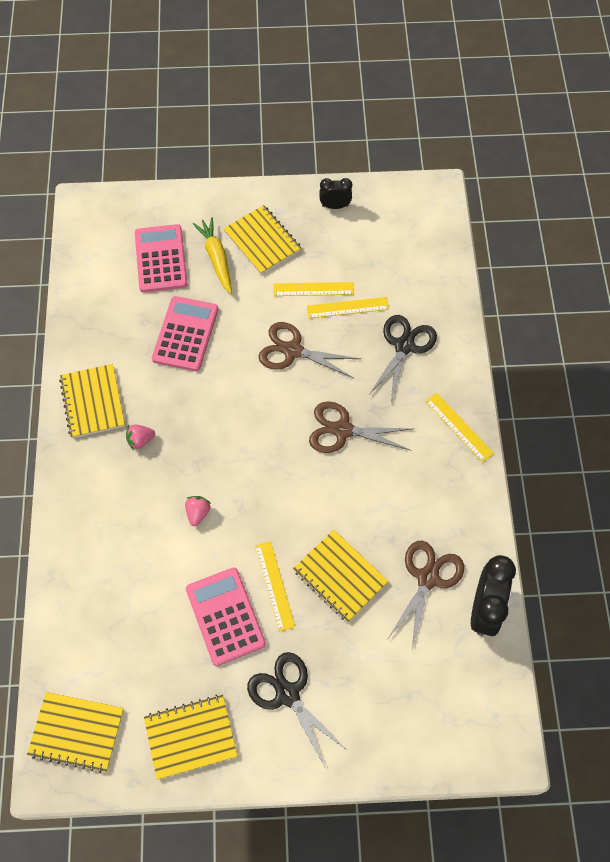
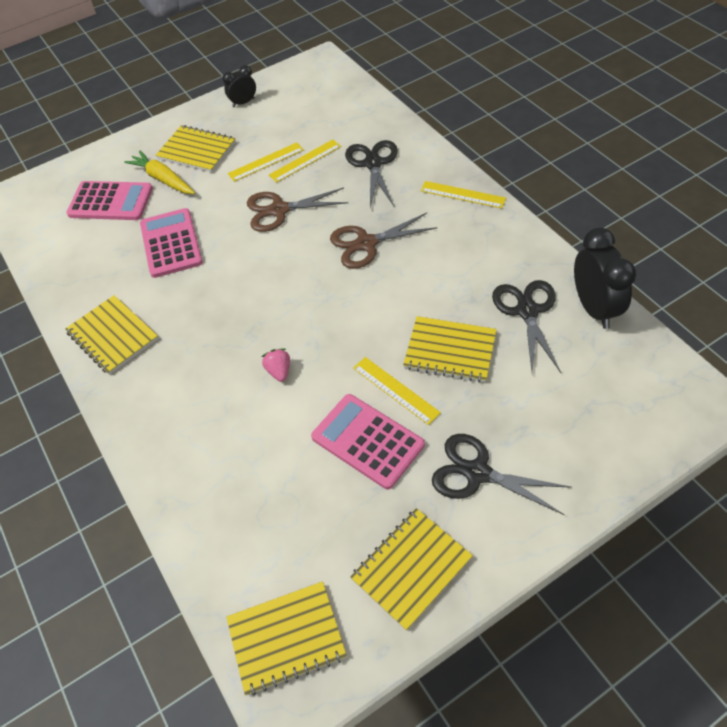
camera: 25 degrees left, 10 degrees down
pink strawberry [126,424,155,451] -> none
pink calculator [135,224,188,292] -> pink calculator turned 135 degrees clockwise [66,181,153,220]
brown scissors [388,541,464,650] -> black scissors [492,280,561,373]

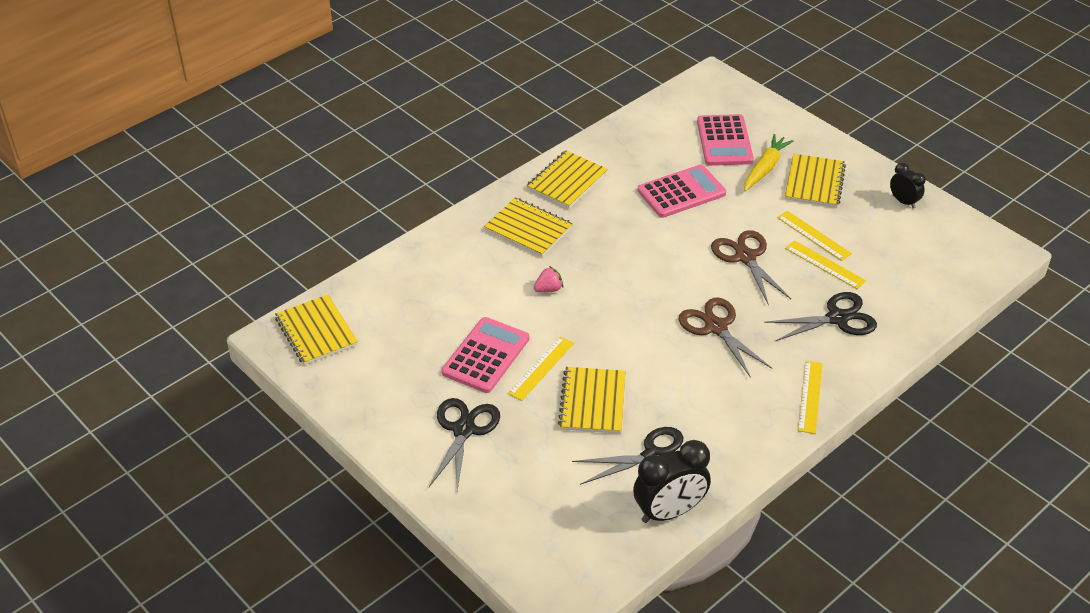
camera: 75 degrees right, 10 degrees down
yellow notebook [350,508,473,631] -> yellow notebook moved to [484,197,573,256]

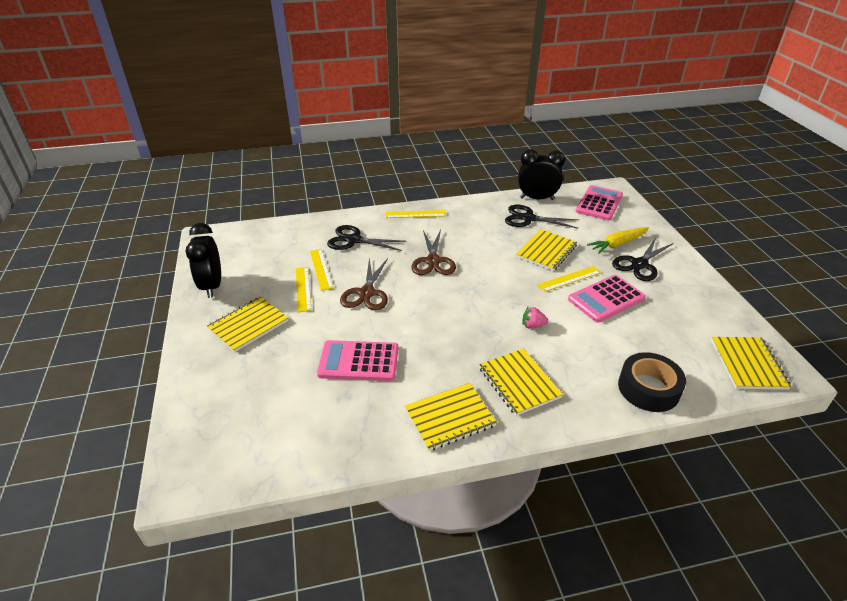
camera: 150 degrees left, 5 degrees down
pink calculator [697,114,754,166] -> pink calculator moved to [576,185,623,221]
yellow carrot [744,134,794,191] -> yellow carrot moved to [587,227,649,254]
yellow ruler [798,361,823,434] -> yellow ruler turned 45 degrees clockwise [386,210,446,218]
black clock [890,163,926,209] -> black clock [186,223,221,298], size x1.77
none -> black tape [618,352,686,412]

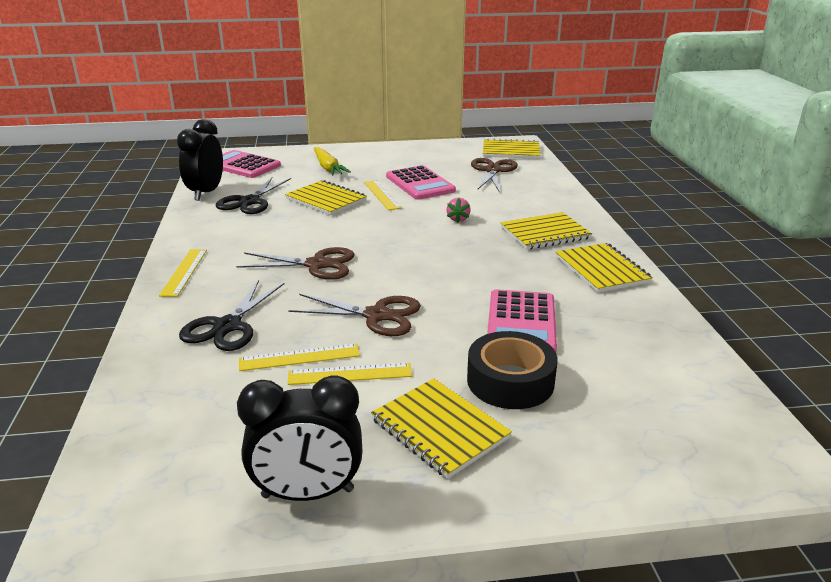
camera: 85 degrees left, 10 degrees down
black scissors [612,238,674,281] -> none
black tape [618,352,686,412] -> black tape moved to [467,331,557,409]
none -> brown scissors [471,158,518,193]

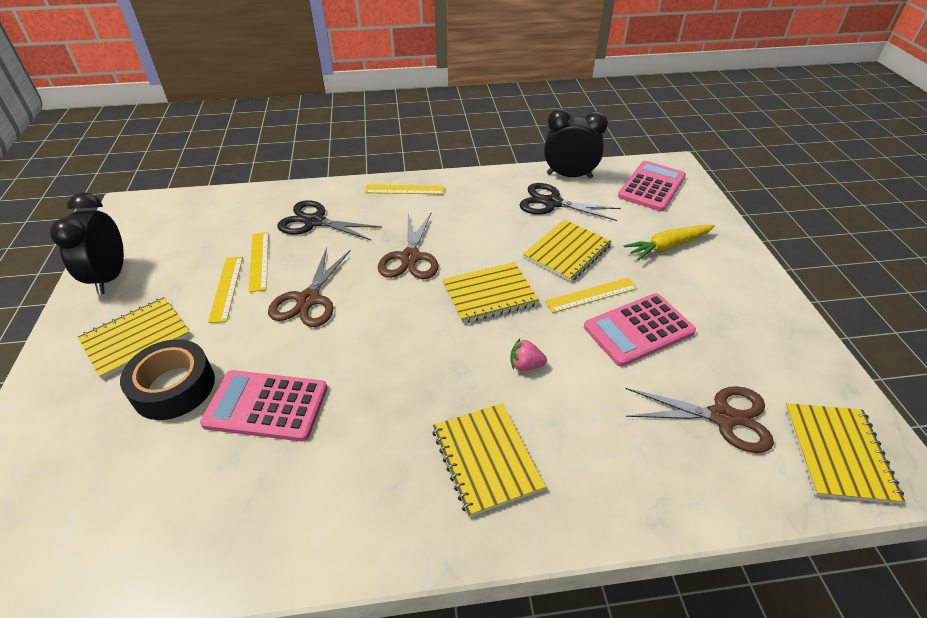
camera: 90 degrees right, 15 degrees up
yellow notebook [556,243,653,293] -> yellow notebook moved to [442,262,539,324]

